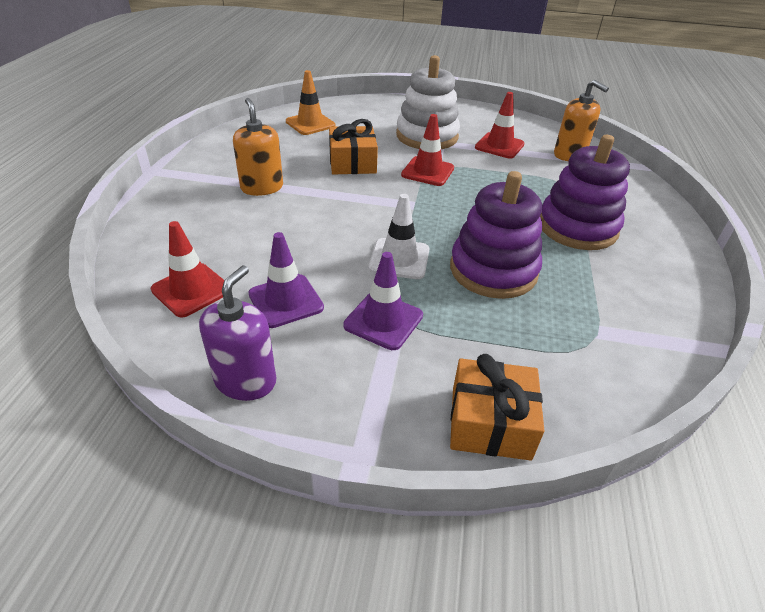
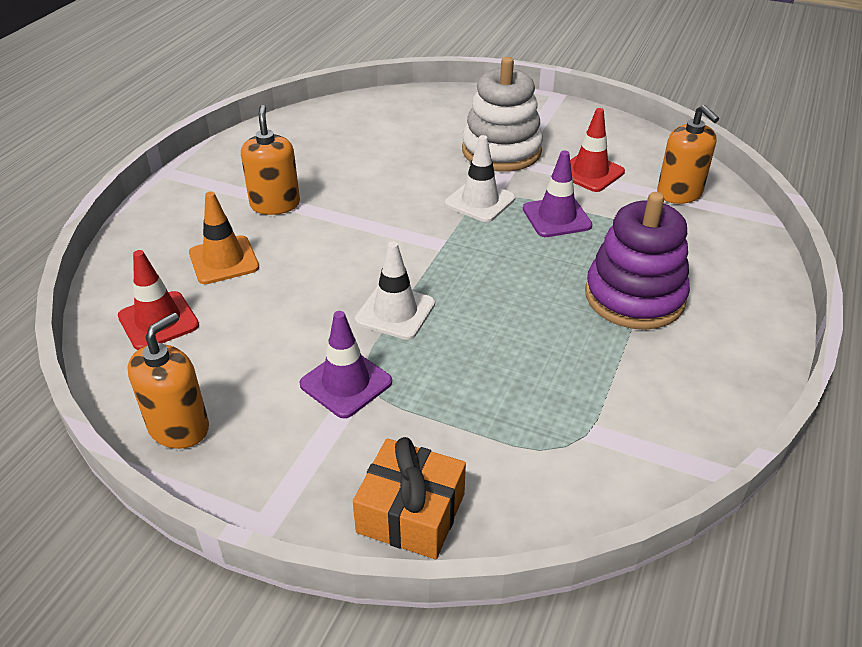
camera: 15 degrees right, 0 degrees up
purple soap dispenser [199,265,276,401] -> orange soap dispenser [128,313,209,449]
purple traffic cone [248,232,324,328] -> purple traffic cone moved to [523,150,592,237]
orange traffic cone [286,70,335,135] -> orange traffic cone moved to [189,192,259,284]
orange gift [329,119,378,174] -> none
red traffic cone [401,114,454,186] -> white traffic cone [445,135,515,222]
purple stacking toy [450,171,542,299] -> none

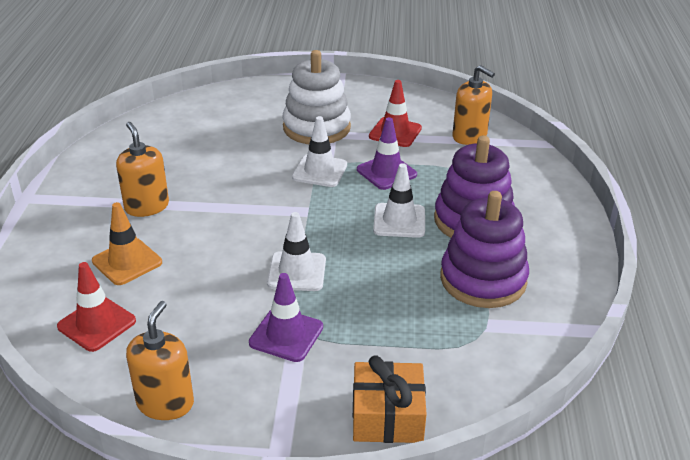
camera: 20 degrees left, 5 degrees down
none -> white traffic cone [373,163,425,238]
none -> purple stacking toy [440,191,529,308]

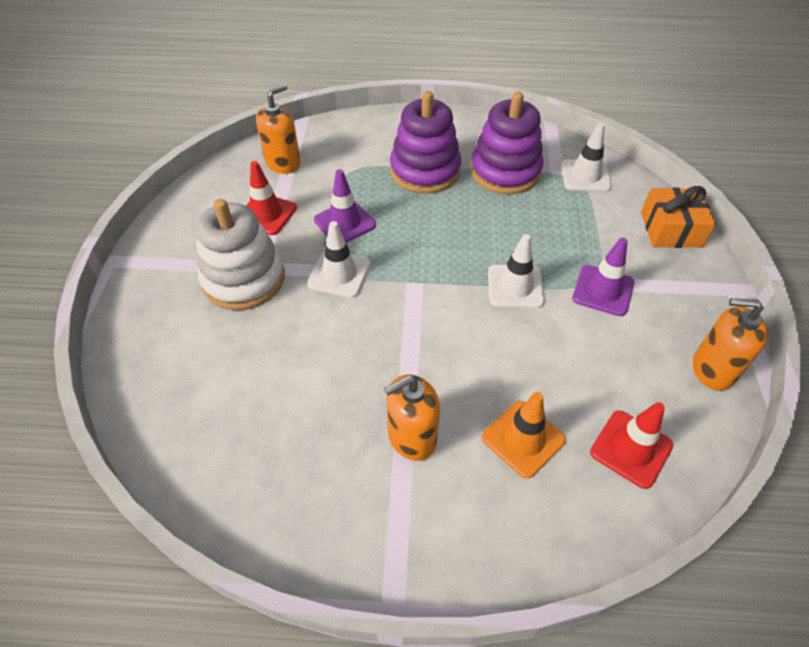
camera: 90 degrees left, 15 degrees up
white traffic cone [373,163,425,238] -> white traffic cone moved to [561,123,612,192]

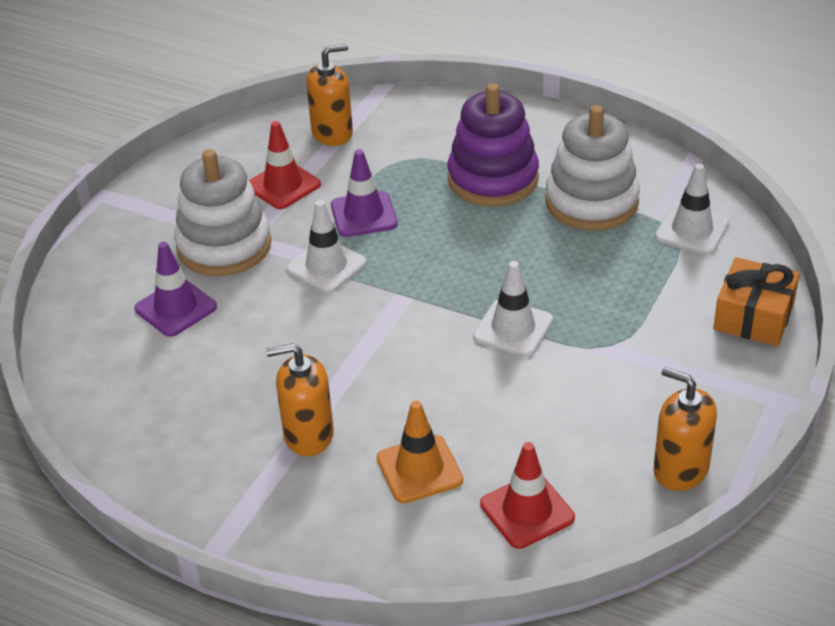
camera: 25 degrees right, 10 degrees down
purple stacking toy [471,92,543,194] -> white stacking toy [545,105,640,231]
purple traffic cone [572,238,634,316] -> purple traffic cone moved to [134,242,217,337]

